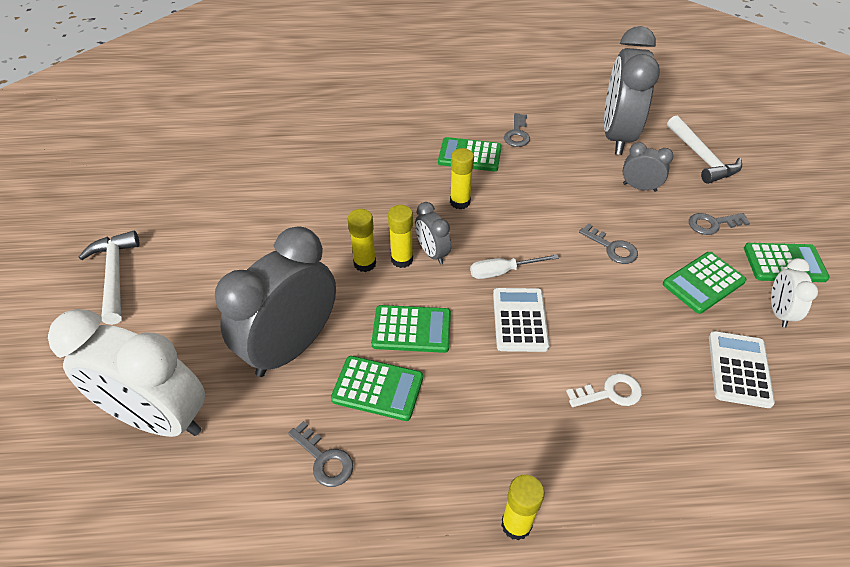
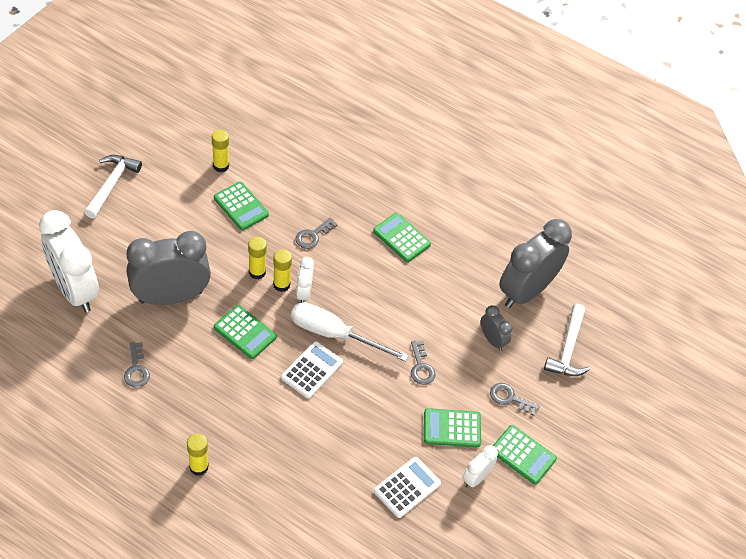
camera: 30 degrees right, 5 degrees up
green calculator [331,356,423,421] -> green calculator moved to [214,182,269,230]
grey clock [415,202,451,264] -> white clock [296,257,314,302]
yellow glue stick [450,148,474,210] -> yellow glue stick moved to [212,129,229,173]
white screwdriver [470,254,559,279] -> white screwdriver [291,302,409,362], size x1.78
grey key [504,113,530,147] -> grey key moved to [295,218,338,249]
white key [566,373,642,407] -> none

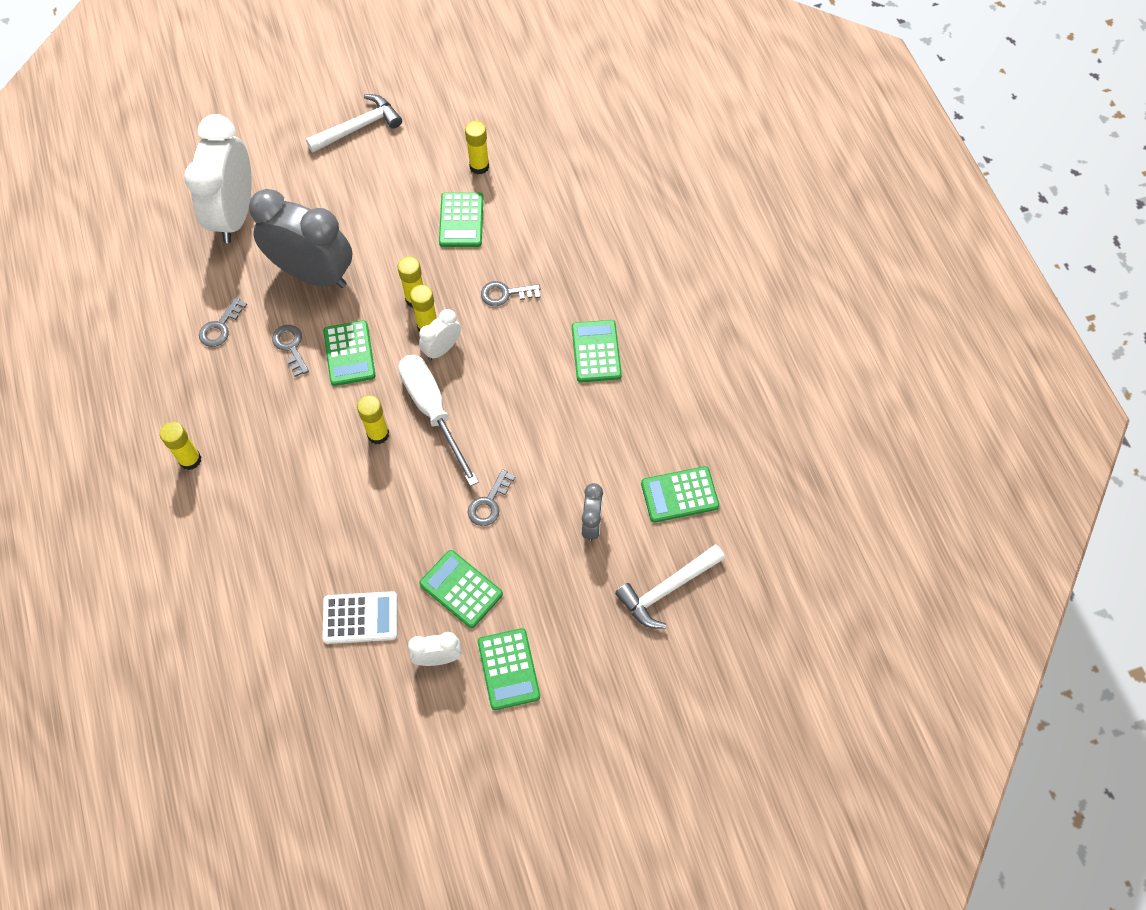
camera: 45 degrees right, 10 degrees up
white calculator [281,341,343,399] -> yellow glue stick [357,395,389,444]
grey key [490,383,540,416] -> grey key moved to [272,325,309,377]
grey clock [499,219,572,308] -> green calculator [641,466,719,523]

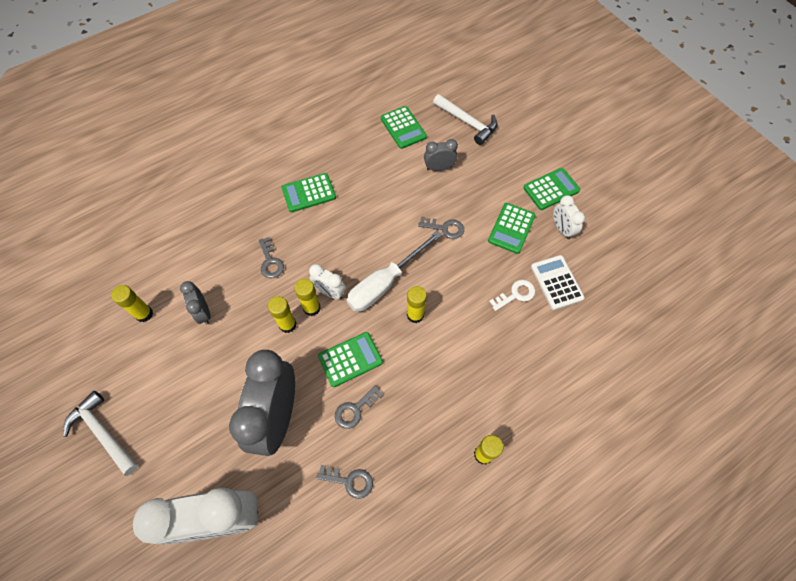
camera: 105 degrees left, 0 degrees up
green calculator [439,193,483,247] -> grey clock [180,281,211,325]
none -> white key [489,280,535,311]

